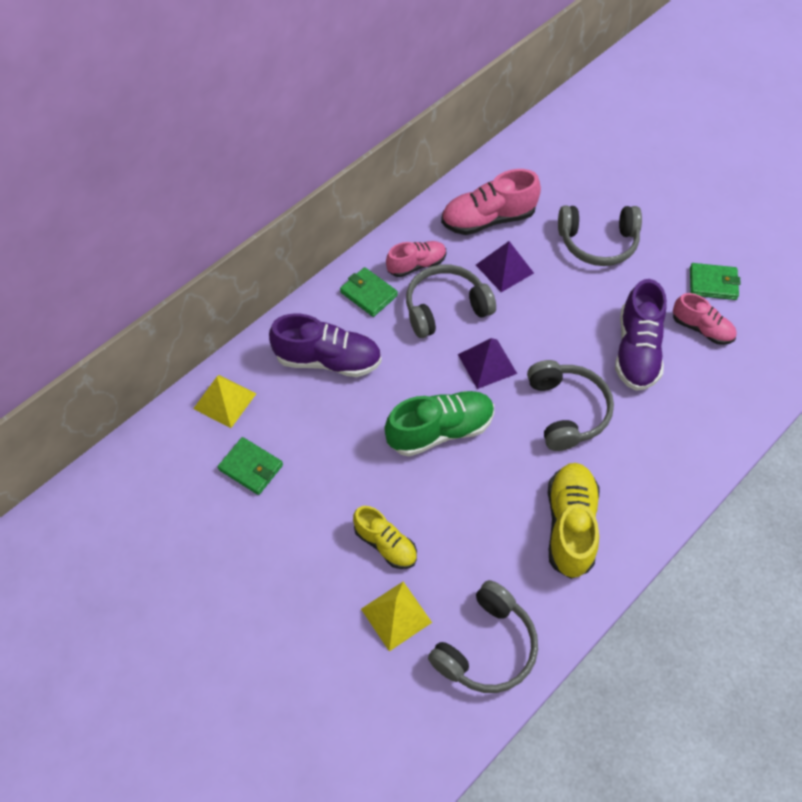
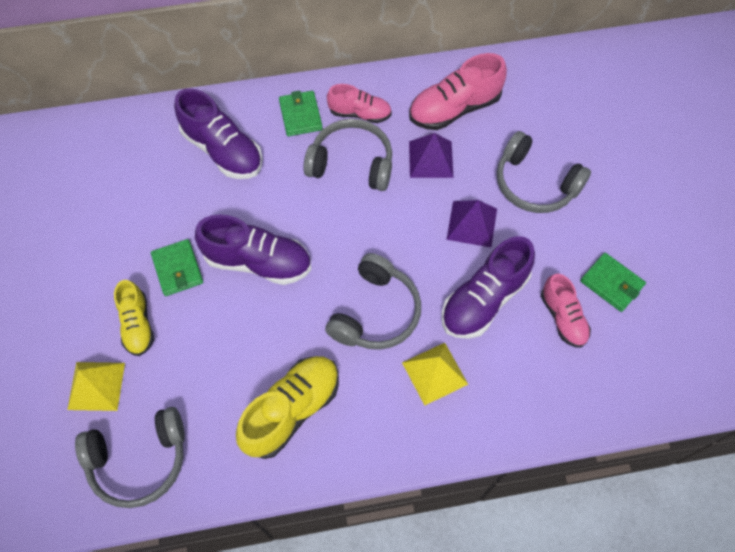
camera: 35 degrees right, 5 degrees up
yellow pyramid [193,375,257,428] -> yellow pyramid moved to [402,343,468,405]
green wallet [218,437,283,495] -> green wallet moved to [151,239,203,296]
green shoe [384,391,494,456] -> purple shoe [195,215,311,285]
pink shoe [441,169,541,235] -> pink shoe turned 45 degrees counterclockwise [409,53,507,130]
purple pyramid [458,338,517,389] -> purple pyramid moved to [446,200,497,248]

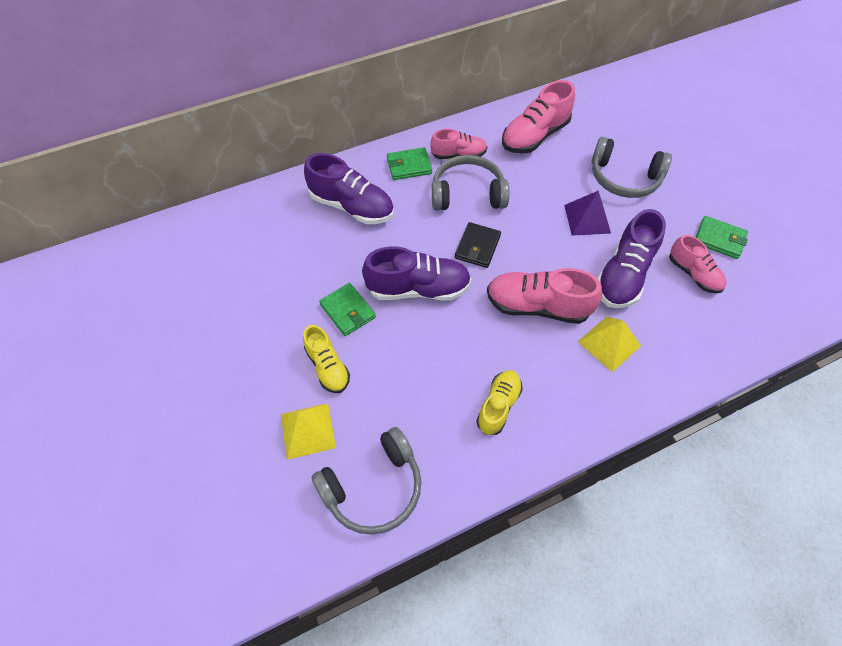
camera: 15 degrees left, 5 degrees down
yellow shoe [236,356,339,459] -> yellow shoe [476,370,523,435], size x0.63
green wallet [279,91,323,136] -> green wallet turned 75 degrees counterclockwise [387,147,432,180]
grey headphones [325,253,421,350] -> pink shoe [487,268,602,324]
purple pyramid [409,133,454,178] -> none
none -> black wallet [455,222,501,268]

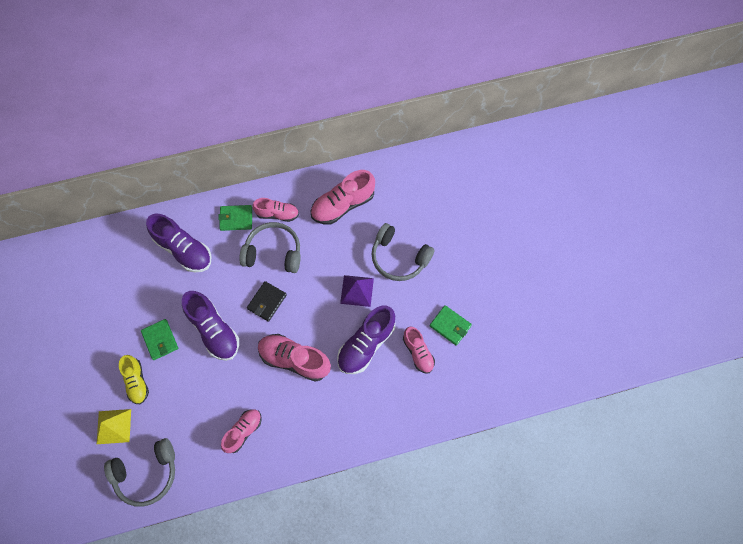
camera: 10 degrees right, 10 degrees up
purple shoe [362,246,471,301] -> purple shoe turned 45 degrees clockwise [182,291,239,361]
yellow shoe [476,370,523,435] -> pink shoe [221,409,262,453]
yellow pyramid [578,317,641,372] -> none

